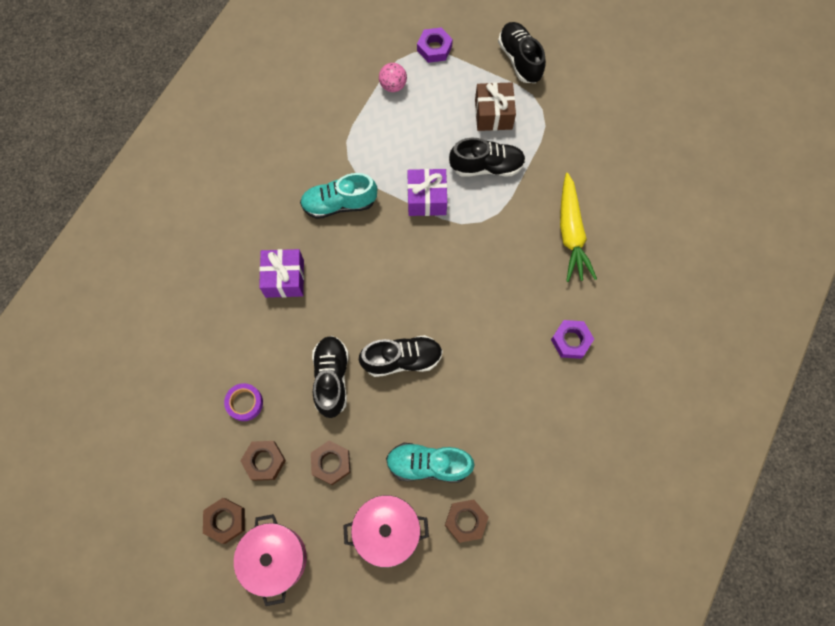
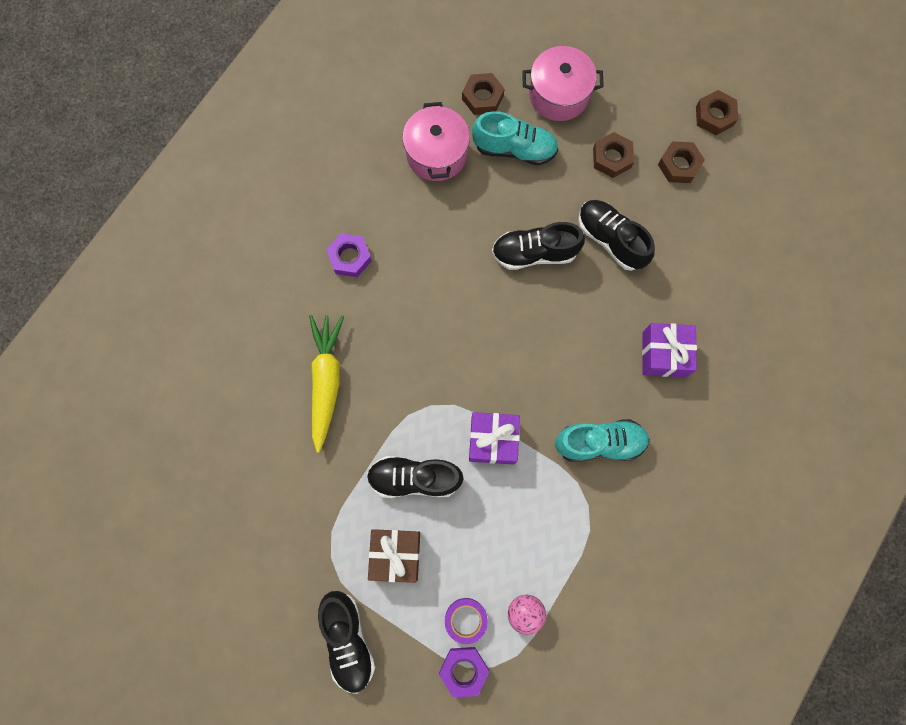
camera: 175 degrees left, 5 degrees up
purple tape [224,383,263,421] -> purple tape moved to [445,598,488,644]
pink pot [234,514,307,606] -> pink pot moved to [402,102,470,181]
black shoe [312,336,348,418] -> black shoe turned 135 degrees clockwise [578,200,655,271]

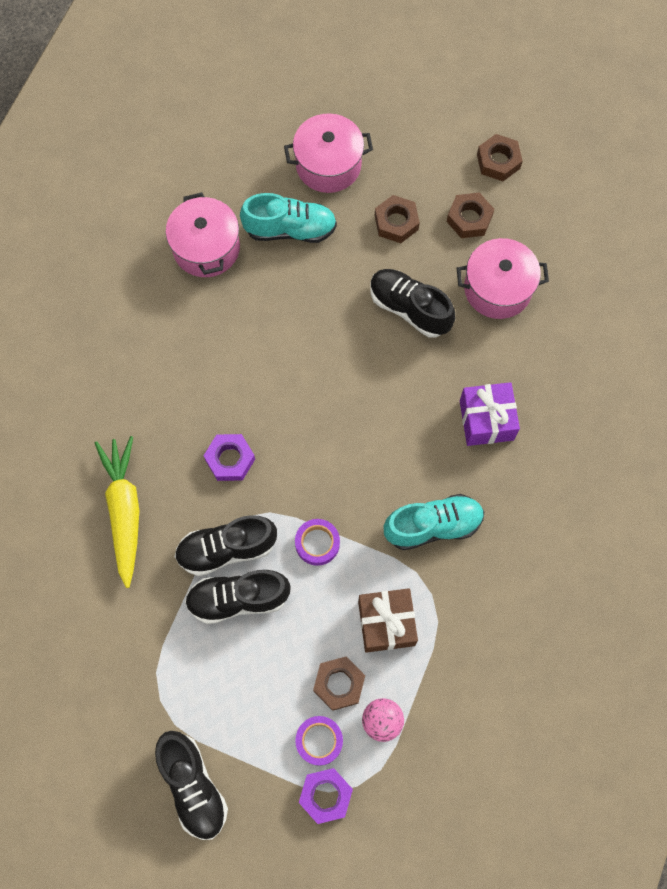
camera: 10 degrees left, 5 degrees down
purple nut [326,233,372,277] -> purple nut moved to [204,434,255,481]
brown gift [368,529,420,583] -> brown gift moved to [358,588,418,653]
brown nut [462,73,505,115] -> brown nut moved to [313,657,365,711]
purple gift [469,412,520,465] -> purple tape [295,519,340,566]
black shoe [492,222,585,270] -> black shoe moved to [175,515,277,576]
none -> pink pot [457,238,549,319]

